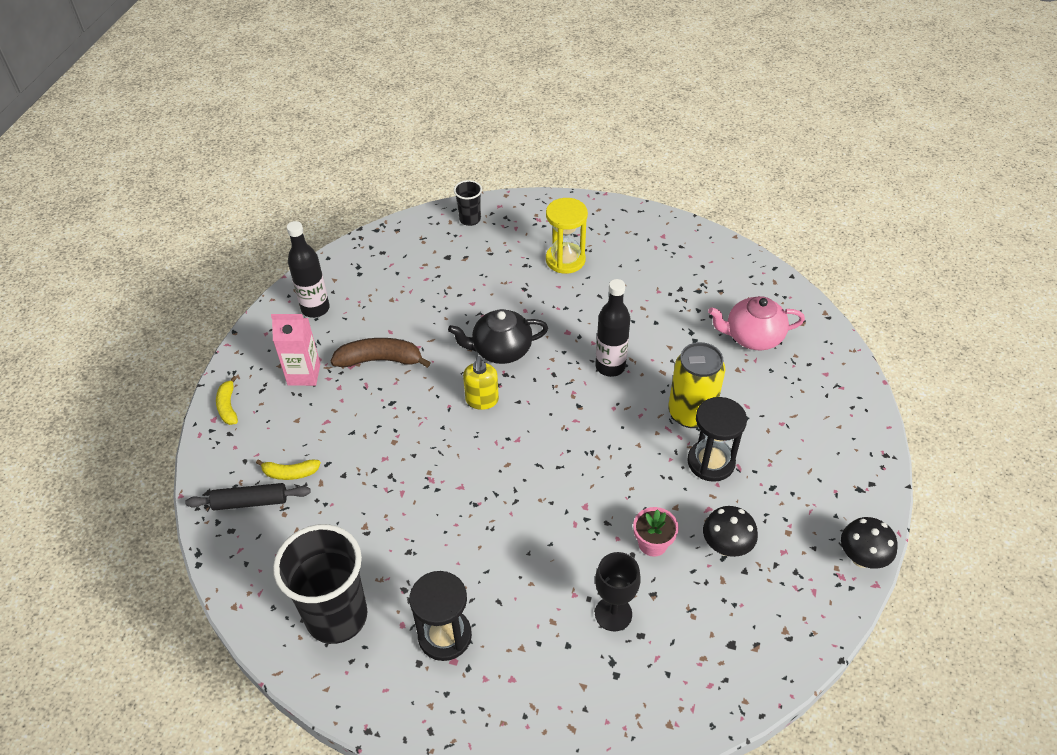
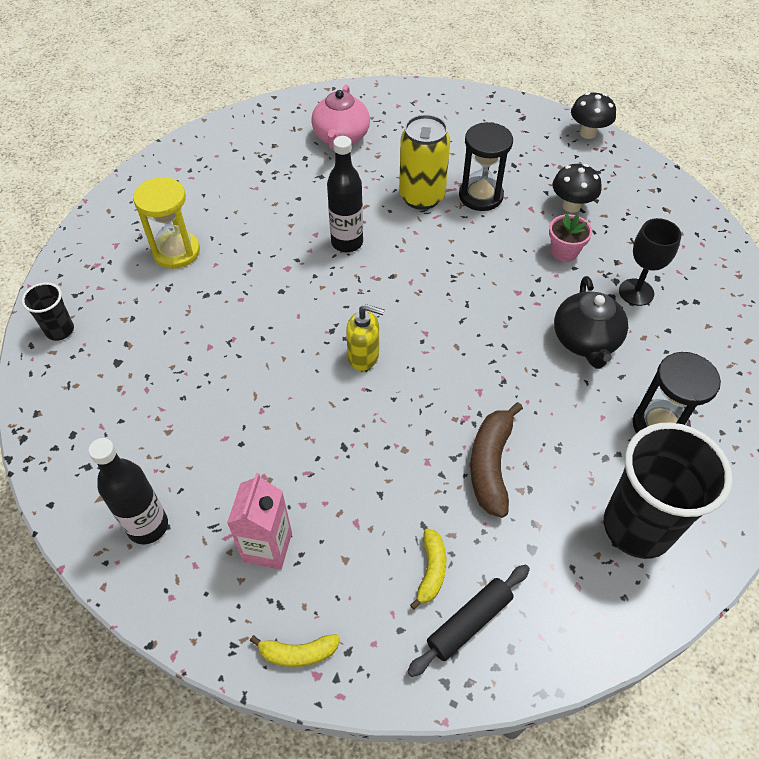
camera: 80 degrees left, 5 degrees up
black rolling pin [185,483,311,510] -> black rolling pin turned 45 degrees clockwise [407,565,530,677]
brown banana [331,338,431,368] -> brown banana moved to [470,402,523,518]
black teapot [448,309,548,364] -> black teapot moved to [554,276,628,369]

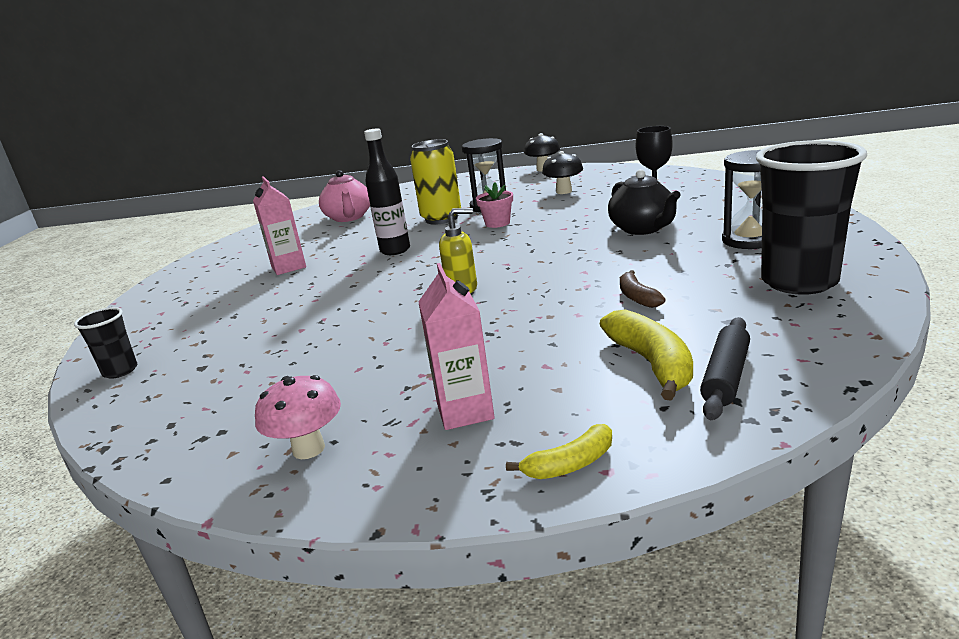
camera: 20 degrees left, 30 degrees down
black bottle [88,438,168,544] -> pink mushroom [255,375,341,459]
yellow hourglass [133,177,200,269] -> none
yellow banana [410,528,446,610] -> yellow banana [600,310,693,400], size x1.67
brown banana [470,402,523,518] -> brown banana [620,270,665,308], size x0.60
pink flower pot [549,214,592,262] -> pink flower pot moved to [476,182,513,228]
none -> pink carton [253,176,306,275]

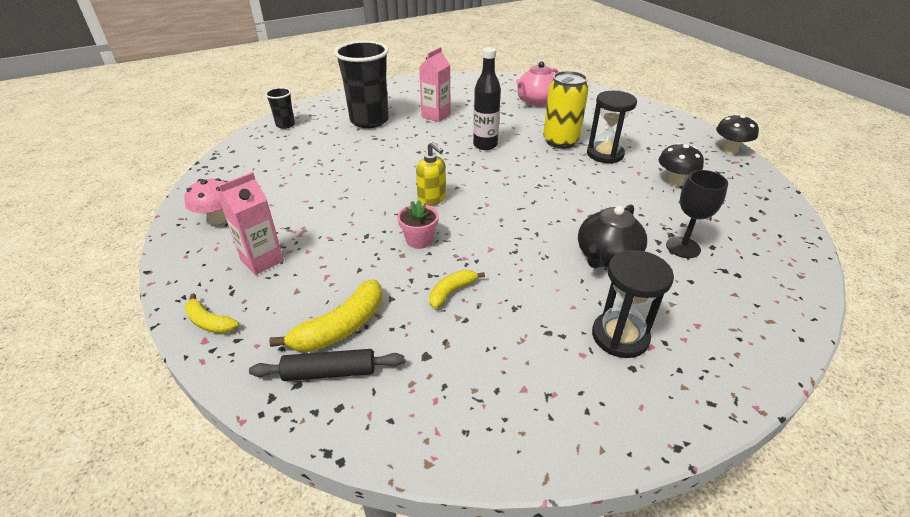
camera: 55 degrees right, 15 degrees up
pink flower pot [476,182,513,228] -> pink flower pot moved to [397,200,439,249]
brown banana [620,270,665,308] -> yellow banana [429,270,485,309]
black cup [756,140,867,295] -> black cup moved to [334,41,389,128]

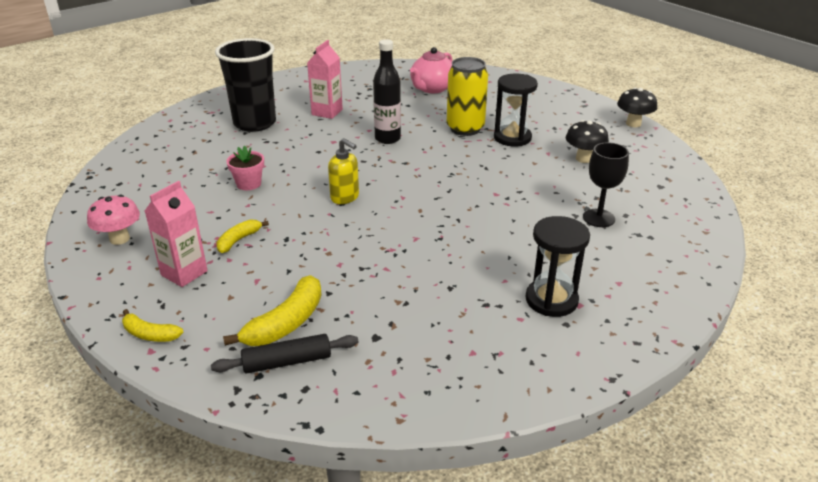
camera: 10 degrees left, 5 degrees down
black cup [265,87,295,129] -> none
pink flower pot [397,200,439,249] -> pink flower pot moved to [226,146,264,190]
yellow banana [429,270,485,309] -> yellow banana moved to [216,219,269,253]
black teapot [578,205,647,268] -> none

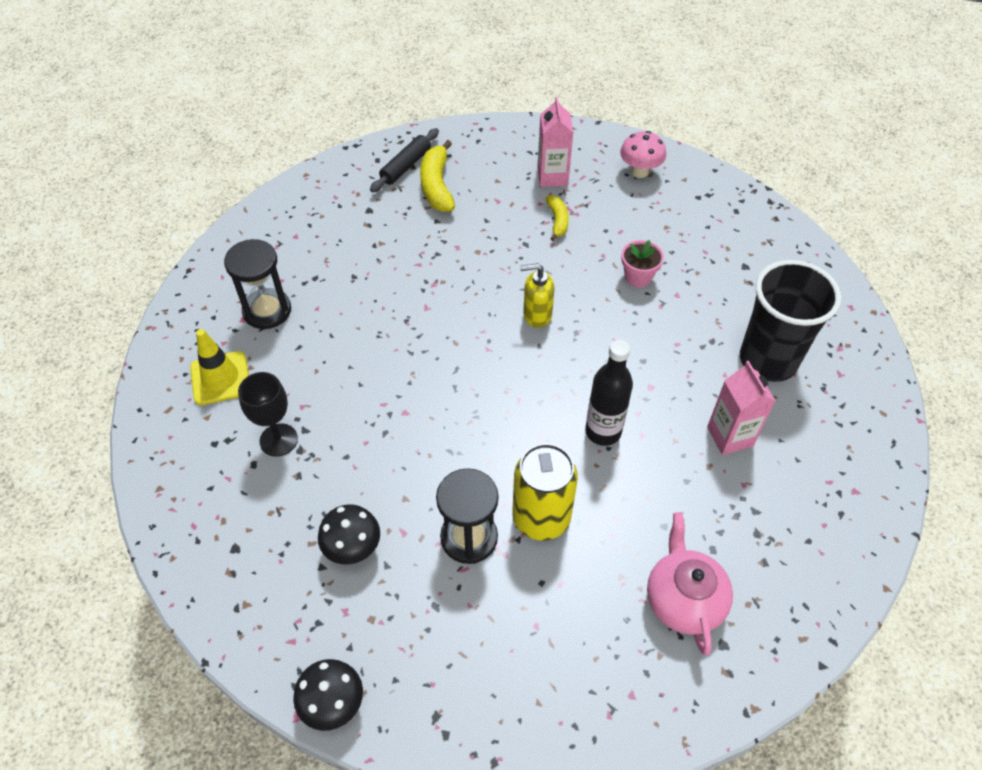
camera: 140 degrees right, 20 degrees up
yellow banana [122,309,184,342] -> none
none -> yellow traffic cone [190,329,249,405]

